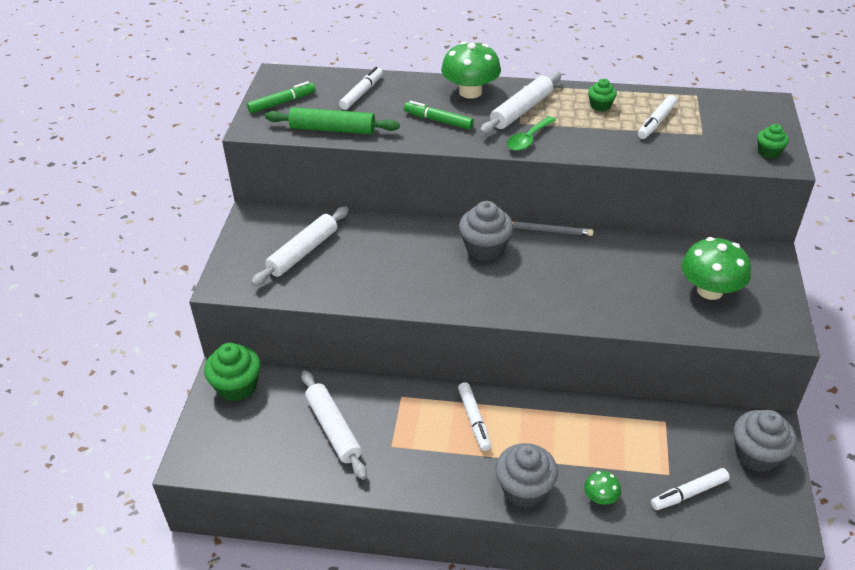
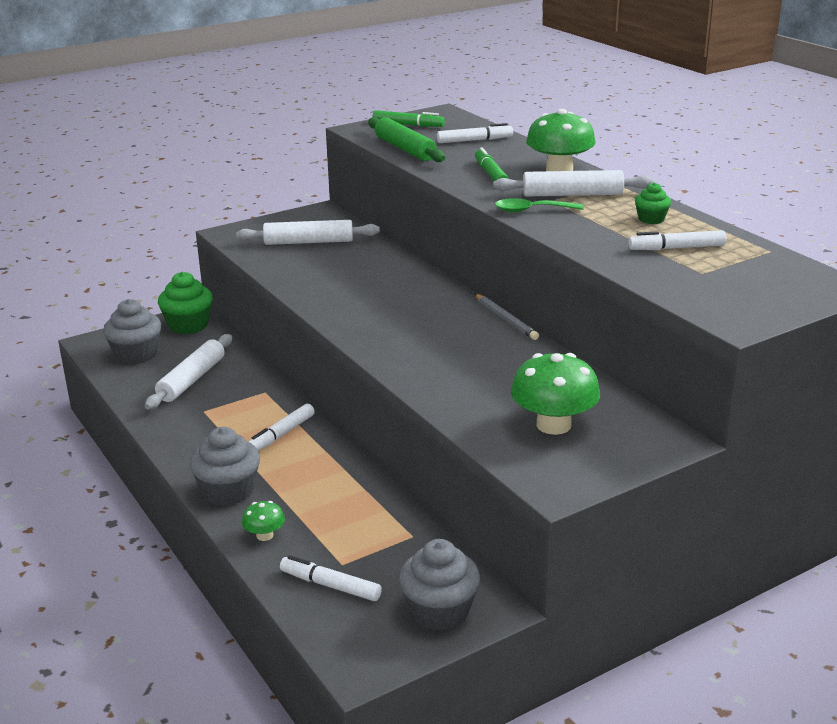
camera: 50 degrees right, 15 degrees down
grey cupcake [459,201,513,261] -> grey cupcake moved to [103,299,161,364]
green cupcake [757,124,789,158] -> none

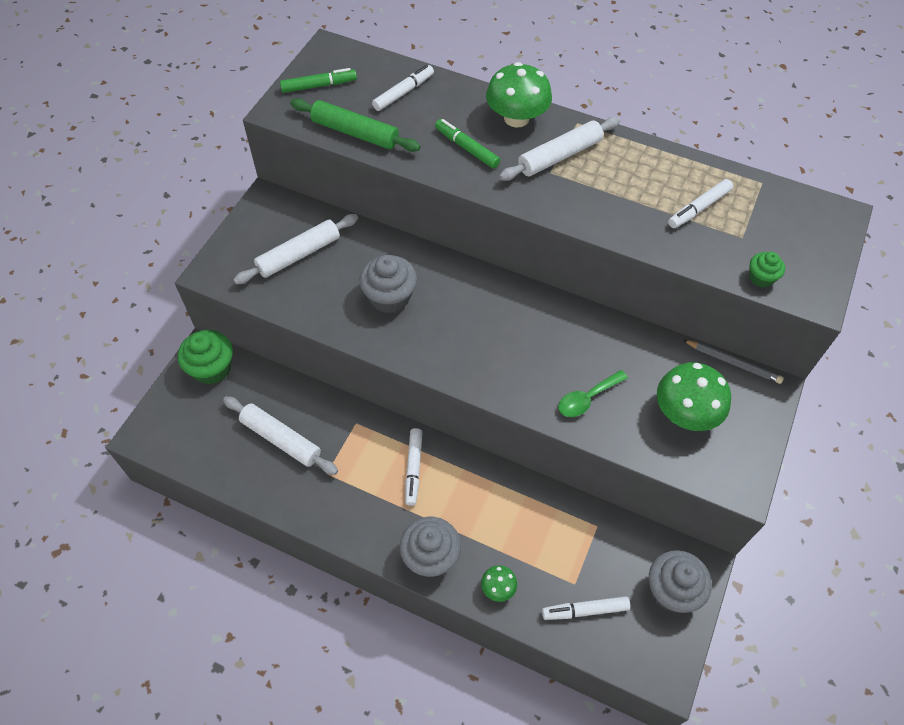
camera: 35 degrees left, 30 degrees up
grey cupcake [103,299,161,364] -> grey cupcake moved to [360,255,417,313]
white rolling pin [145,334,232,409] -> white rolling pin turned 45 degrees counterclockwise [223,396,338,475]
grey pencil [475,294,539,340] -> grey pencil moved to [683,340,784,384]
green spoon [495,198,584,212] -> green spoon moved to [558,370,628,417]
green cupcake [635,182,671,224] -> green cupcake moved to [749,252,785,288]

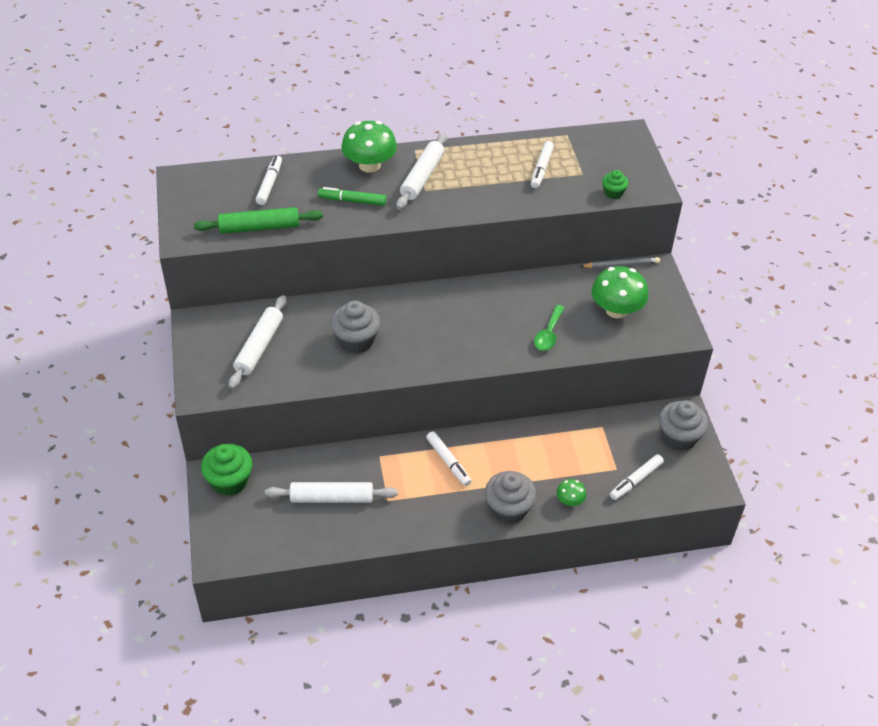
camera: 35 degrees left, 10 degrees down
green marker [280,68,357,93] -> none

